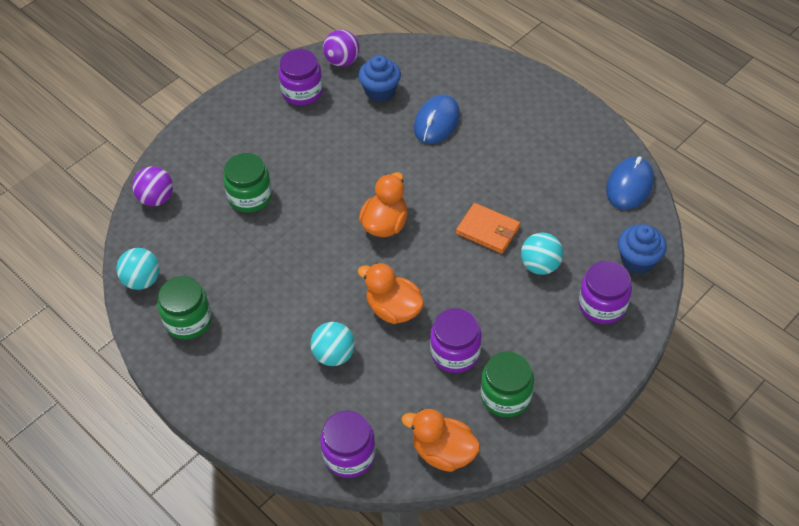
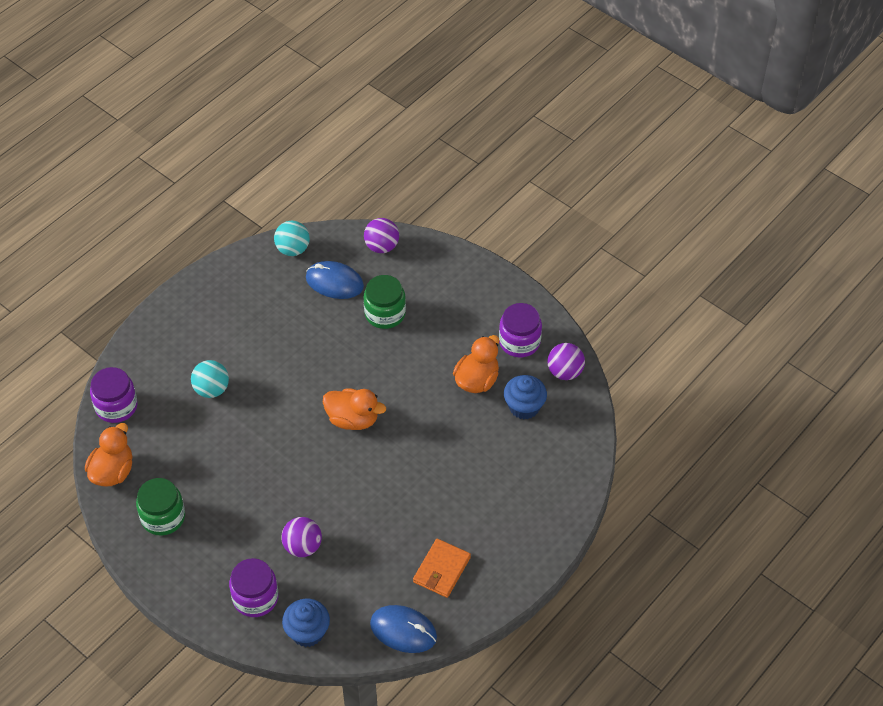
camera: 85 degrees right, 0 degrees up
green jar [158,276,212,339] -> none
orange duck [358,263,424,324] -> orange duck moved to [453,335,499,393]
blue mouse [414,94,460,144] -> blue mouse moved to [306,261,364,299]
purple jar [430,308,482,373] -> none
orange wallet [456,203,520,254] -> orange wallet moved to [413,539,471,598]
turquoise ball [521,232,563,275] -> purple ball [281,517,322,557]

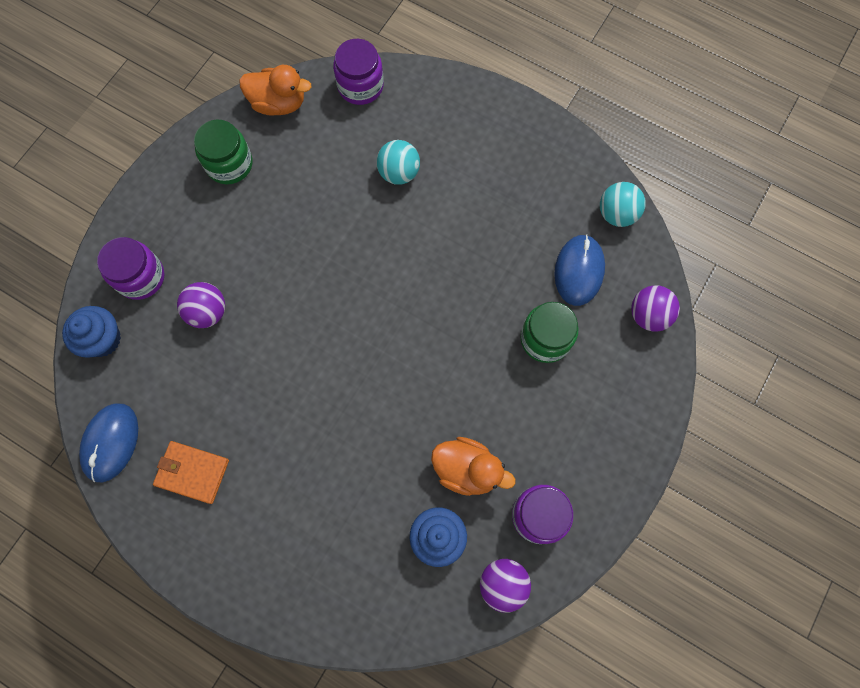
camera: 80 degrees right, 20 degrees up
orange duck [323,388,386,430] -> none

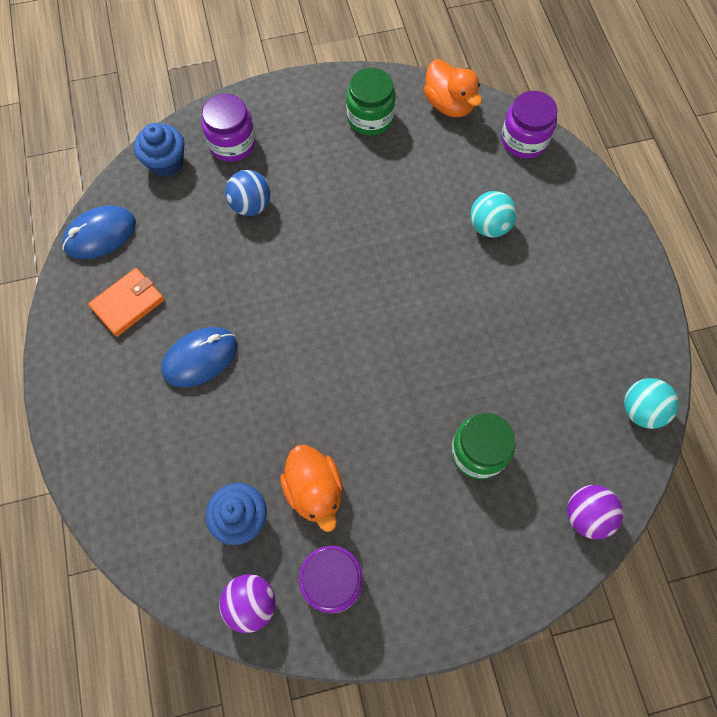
camera: 45 degrees right, 5 degrees down
orange wallet [153,441,229,504] -> orange wallet turned 75 degrees clockwise [88,268,164,337]
purple ball [177,282,225,328] -> blue ball [225,170,271,216]
blue mouse [554,234,605,306] -> blue mouse moved to [161,327,237,387]

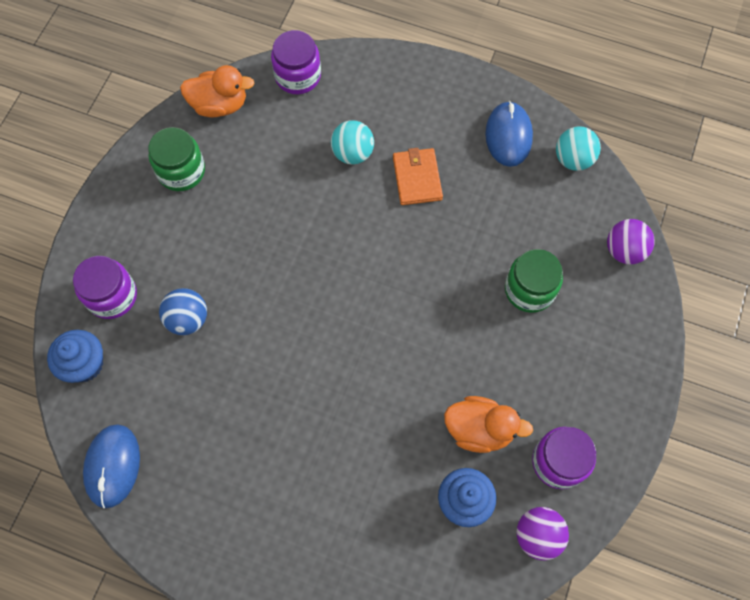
camera: 55 degrees left, 0 degrees up
orange wallet [88,268,164,337] -> orange wallet moved to [393,148,443,205]
blue mouse [161,327,237,387] -> blue mouse moved to [485,101,533,167]

